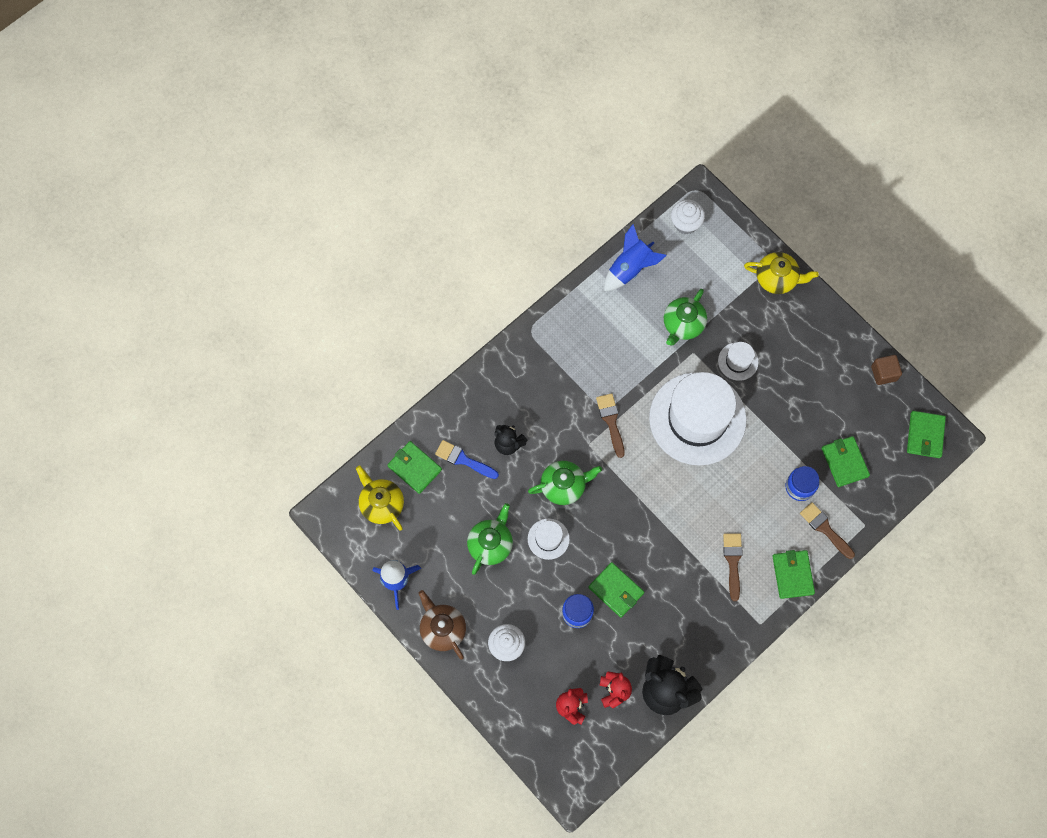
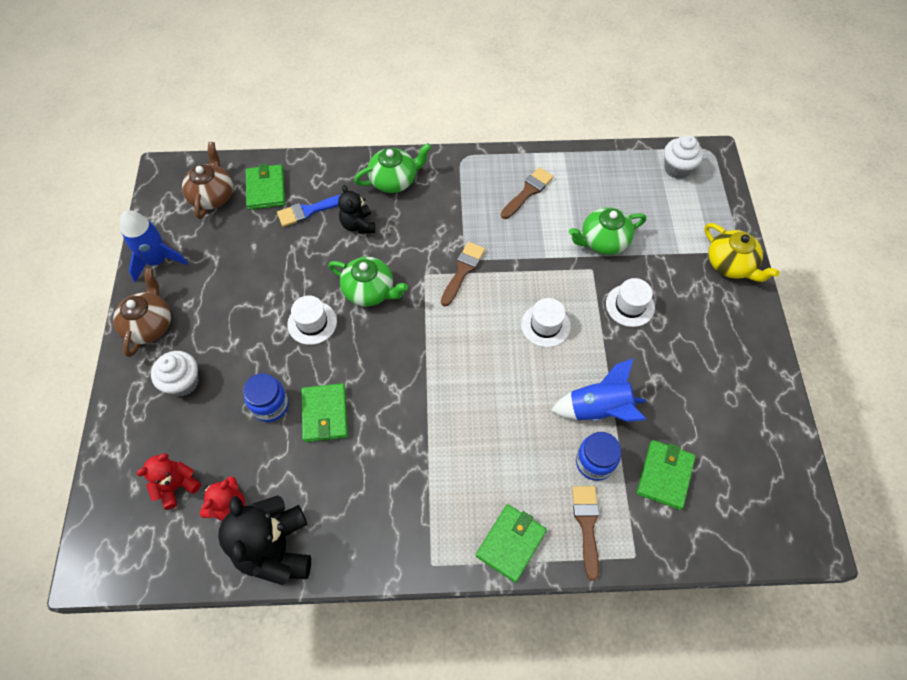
camera: 40 degrees right, 10 degrees down
yellow teapot [356,465,404,530] -> brown teapot [182,142,233,219]
blue brush [435,440,499,479] -> blue brush turned 90 degrees counterclockwise [277,194,341,227]
green teapot [467,503,513,575] -> green teapot moved to [354,143,431,193]
blue rocket [604,224,667,291] -> blue rocket moved to [551,358,646,422]
white hat [649,372,747,466] -> white hat [521,298,571,347], size x0.42
brown brush [723,533,743,601] -> brown brush moved to [501,167,554,219]
brown cube [871,355,902,385] -> none
green wallet [907,411,946,458] -> none

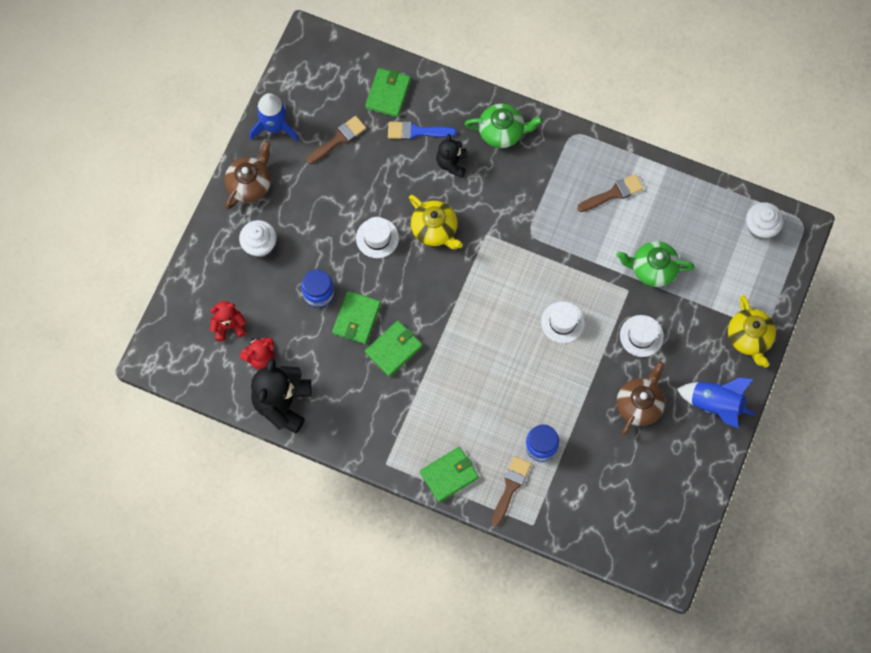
camera: 25 degrees right, 10 degrees up
brown teapot [182,142,233,219] -> brown teapot moved to [617,361,665,435]
green teapot [328,257,408,307] -> yellow teapot [409,195,463,249]
brown brush [441,242,485,306] -> brown brush moved to [306,116,366,164]
blue rocket [551,358,646,422] -> blue rocket moved to [677,377,756,428]
green wallet [637,440,696,510] -> green wallet moved to [365,321,422,377]

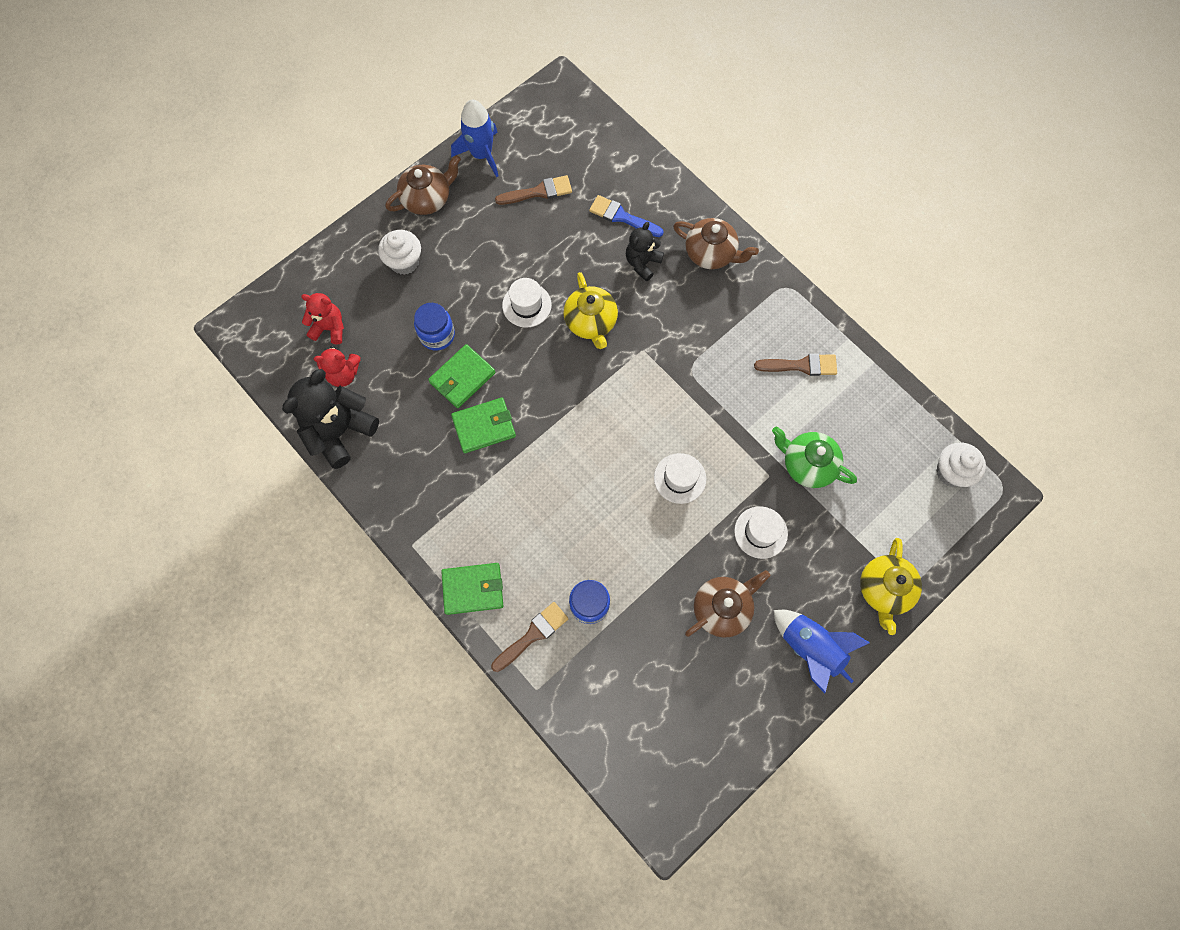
camera: 25 degrees right, 0 degrees up
green wallet [365,68,411,117] -> none
green teapot [464,104,543,148] -> brown teapot [673,218,759,269]

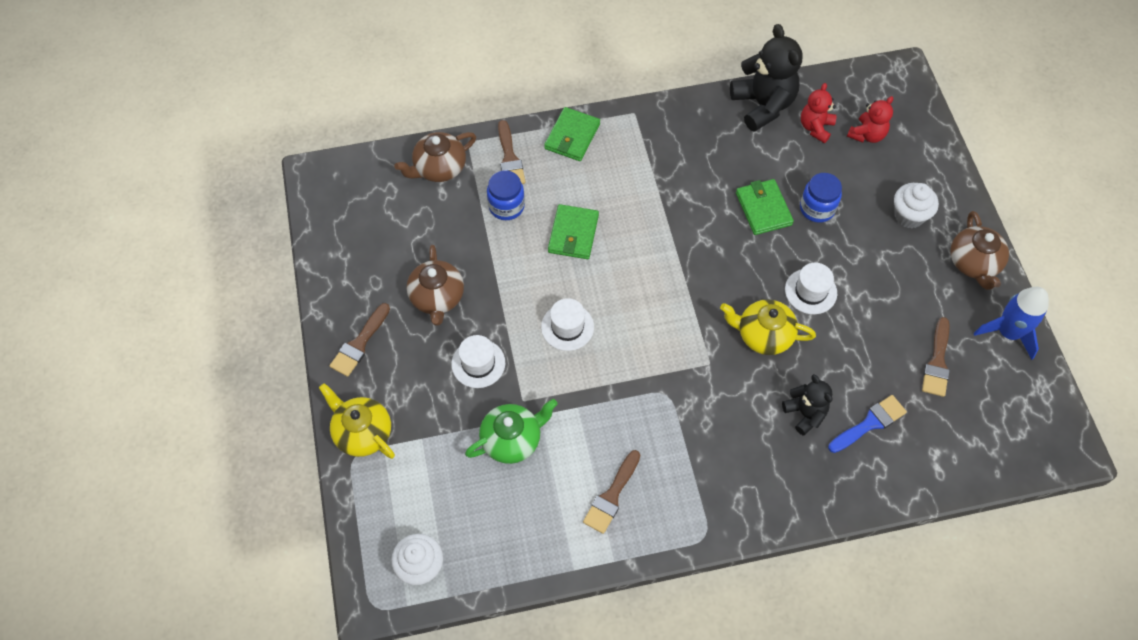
camera: 120 degrees right, 10 degrees down
green wallet [451,398,516,453] -> green wallet moved to [548,204,599,259]
brown teapot [673,218,759,269] -> brown teapot moved to [394,132,476,182]
blue rocket [774,610,870,693] -> brown brush [330,303,390,377]

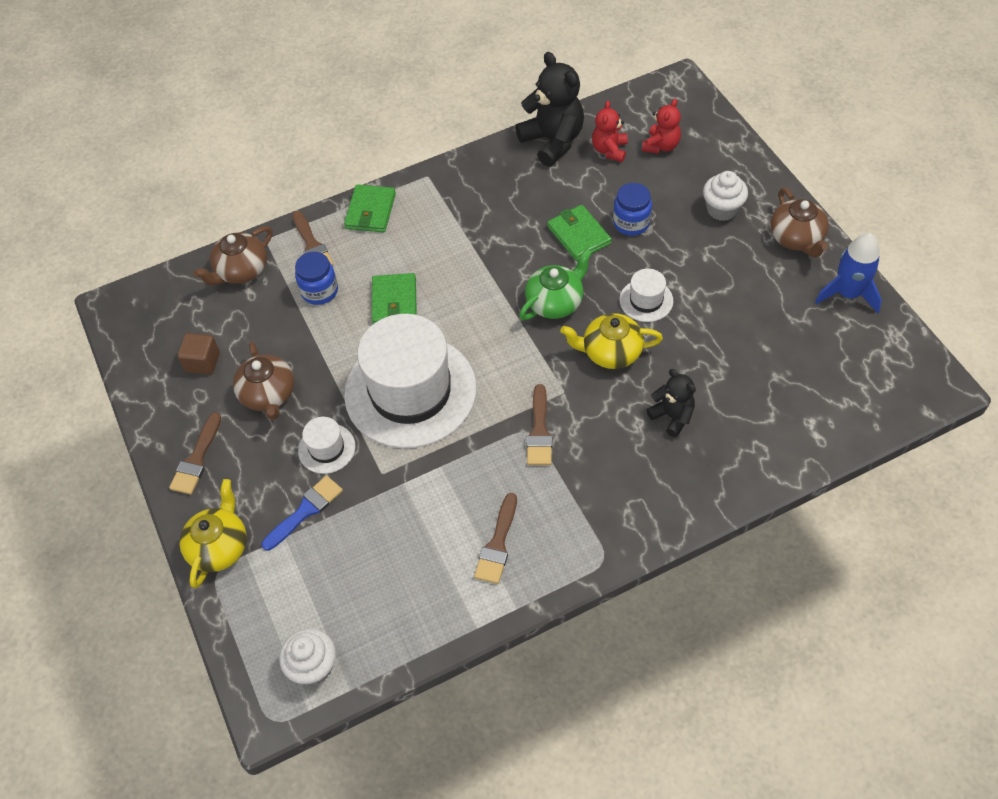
camera: 10 degrees left, 5 degrees down
yellow teapot [319,383,395,459] -> yellow teapot turned 75 degrees clockwise [180,479,247,588]
green teapot [465,399,558,464] -> green teapot moved to [519,249,592,320]
white hat [541,298,594,351] -> white hat [344,314,477,448], size x2.37
blue brush [828,395,907,453] -> blue brush moved to [262,475,343,551]
brown brush [922,317,950,397] -> brown brush moved to [527,384,552,465]
none -> brown cube [177,333,220,374]

